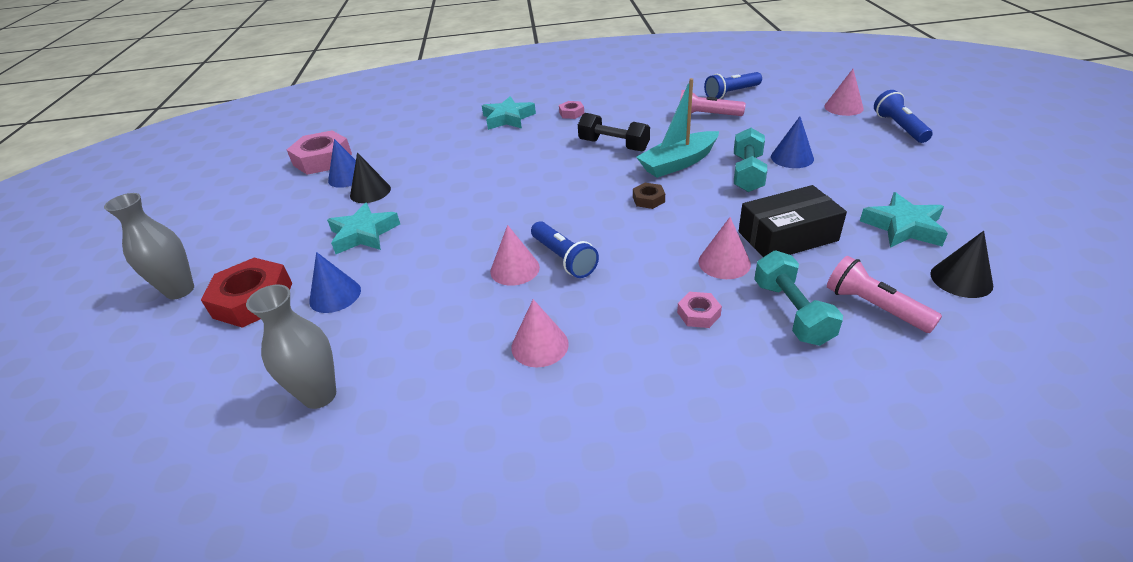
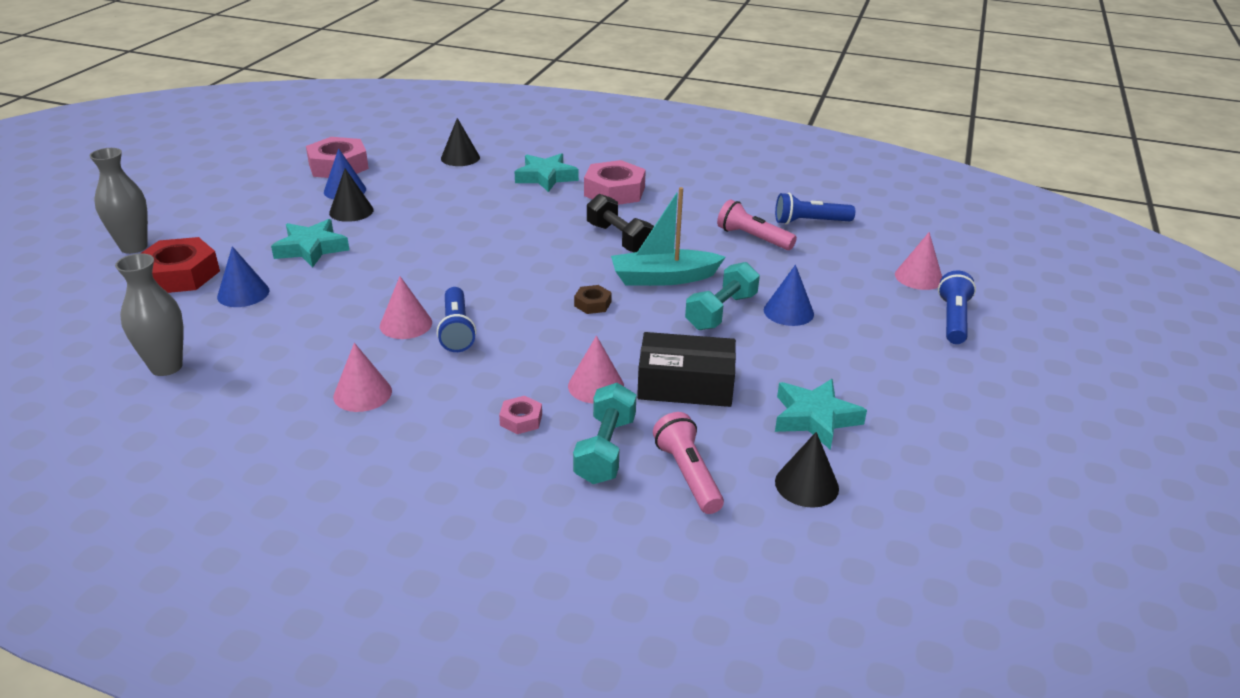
camera: 20 degrees right, 5 degrees down
pink nut [559,101,584,119] -> pink nut [584,160,646,205], size x2.07
none -> black cone [441,118,480,166]

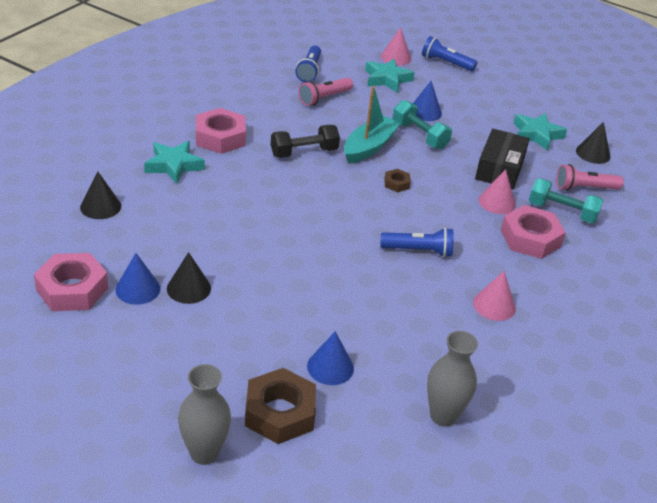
camera: 80 degrees left, 5 degrees up
red nut [141,237,220,293] -> brown nut [245,368,316,444]
turquoise star [271,219,349,268] -> turquoise star moved to [365,59,415,93]
pink cone [380,276,432,339] -> none
pink nut [499,396,542,434] -> pink nut [500,205,566,259], size x2.07
turquoise boat [611,187,726,286] -> turquoise boat turned 150 degrees counterclockwise [344,86,401,164]

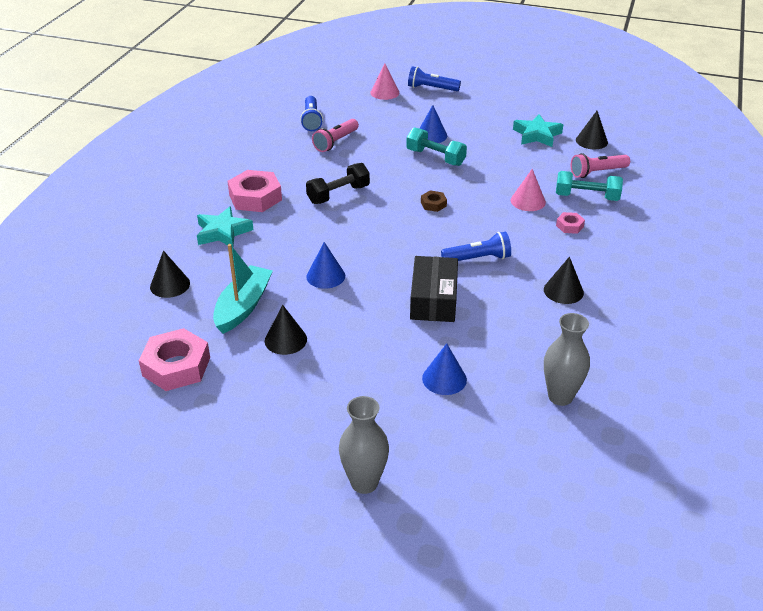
camera: 10 degrees left, 0 degrees up
blue cone [115,253,160,305] -> blue cone moved to [306,242,345,289]
brown nut [245,368,316,444] -> none
turquoise boat [344,86,401,164] -> turquoise boat moved to [213,244,273,334]
turquoise star [365,59,415,93] -> none
pink cone [473,271,516,321] -> black cone [544,256,584,304]
black box [475,128,530,190] -> black box moved to [410,256,458,322]
pink nut [500,205,566,259] -> pink nut [556,212,585,234], size x0.48

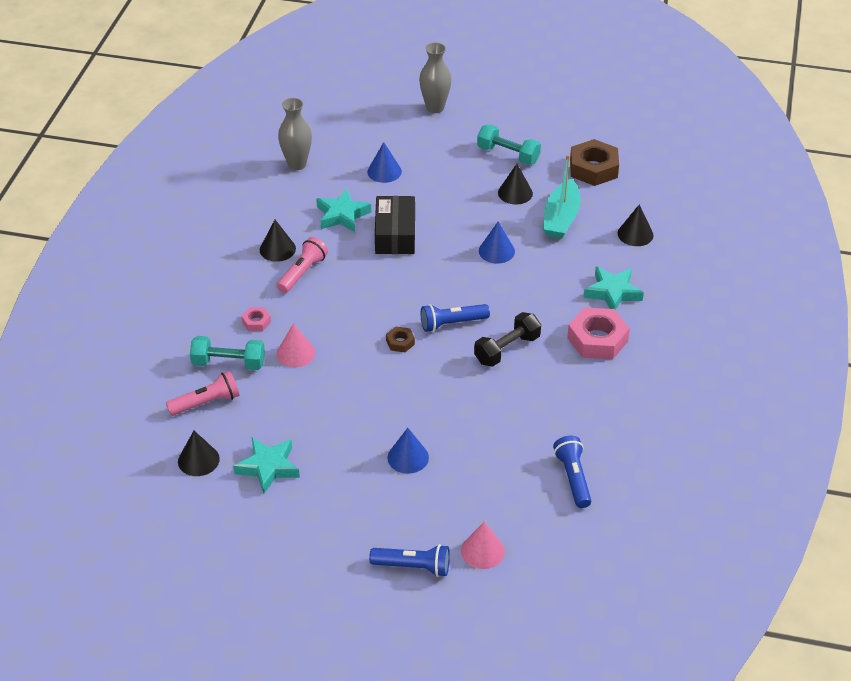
camera: 175 degrees right, 5 degrees up
pink nut [138,328,210,391] -> brown nut [570,139,619,186]
pink flashlight [312,119,359,152] -> pink flashlight moved to [277,237,328,293]
turquoise dumbbell [406,127,467,166] -> turquoise dumbbell moved to [477,125,541,165]
blue flashlight [441,232,511,261] -> blue flashlight moved to [421,304,490,332]
none -> turquoise star [316,189,371,232]

